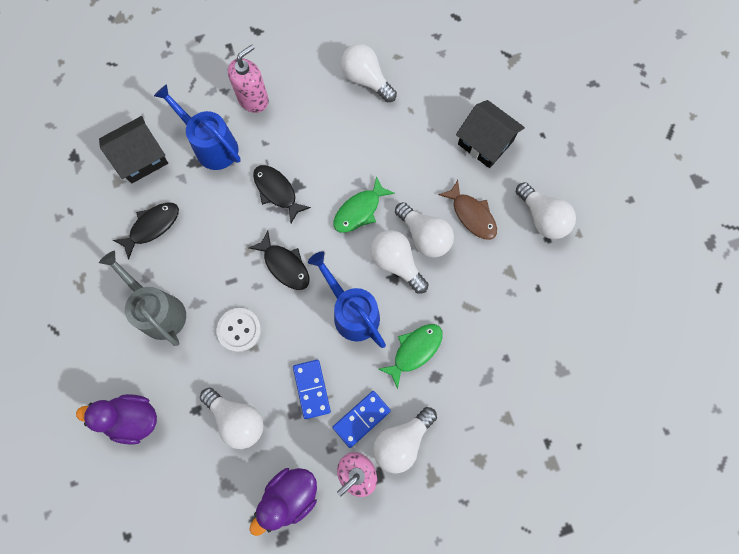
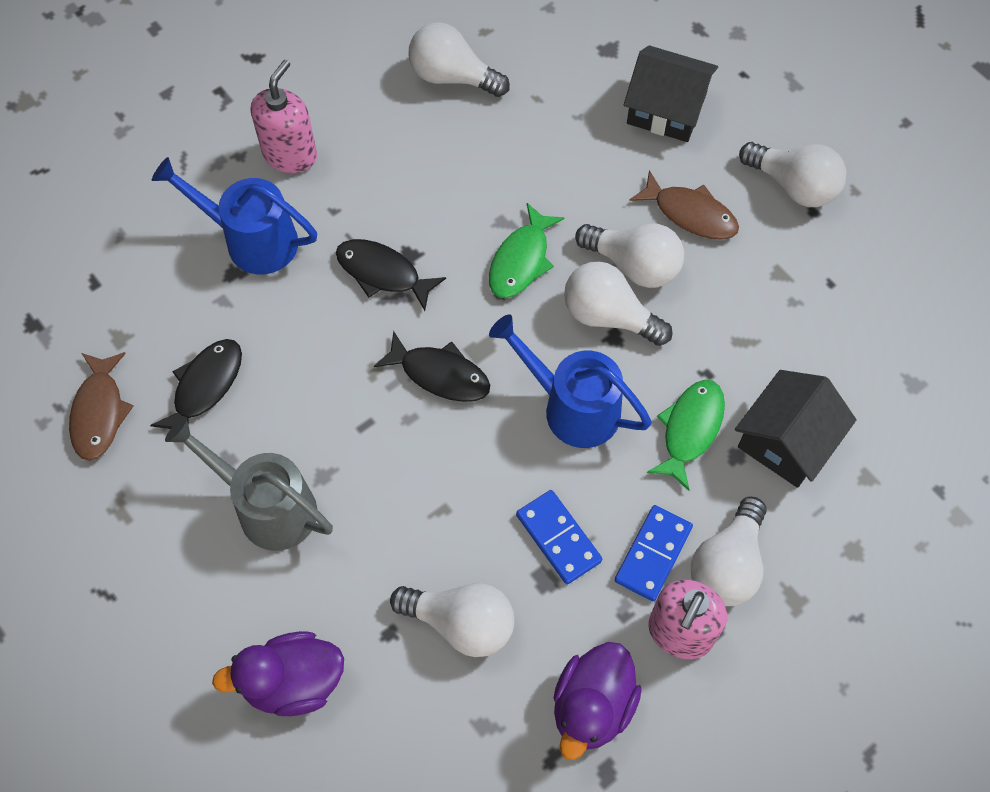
camera: 20 degrees left, 10 degrees down
black house [99,116,168,183] -> black house moved to [735,370,857,488]
white button [216,308,261,352] -> none
none -> brown fish [69,352,133,461]

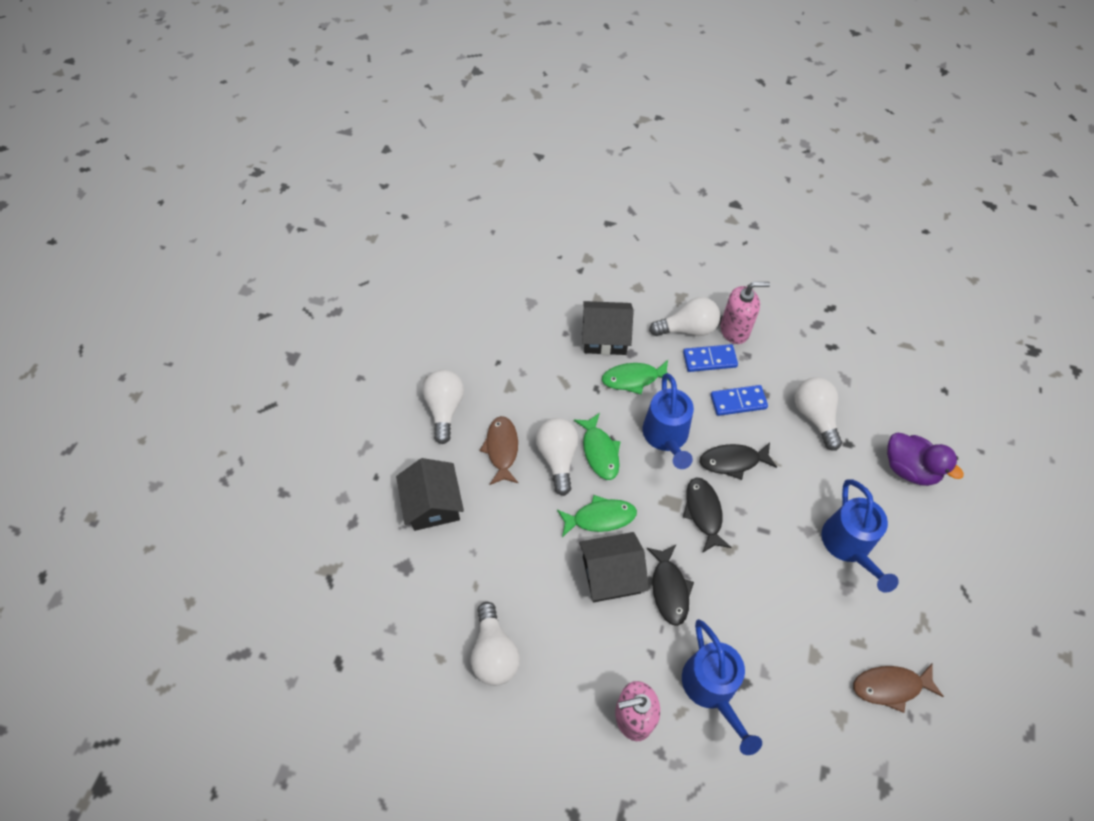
camera: 125 degrees left, 5 degrees down
brown fish [69,352,133,461] -> brown fish turned 150 degrees counterclockwise [853,663,944,713]
black fish [150,339,242,429] -> black fish moved to [700,442,777,480]
grey watering can [165,417,333,551] -> blue watering can [821,479,899,593]
blue domino [516,490,602,584] -> blue domino turned 60 degrees clockwise [711,385,768,416]
purple duck [554,642,642,760] -> none
white light bulb [564,261,673,346] -> green fish [574,413,621,480]
none -> black house [579,532,649,602]

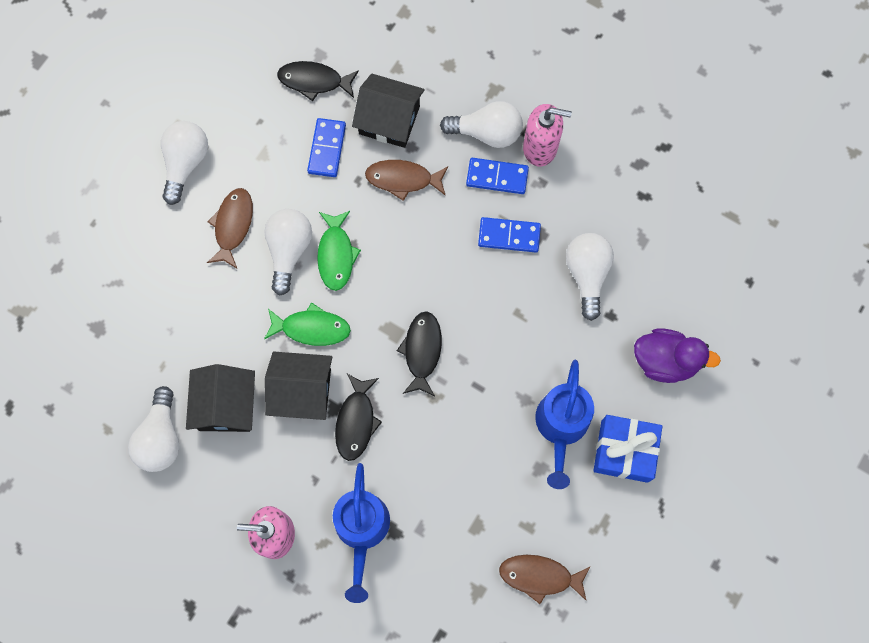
camera: 15 degrees right, 15 degrees up
black house [396,458,464,531] -> black house moved to [186,364,255,432]
green fish [602,360,668,394] -> brown fish [365,160,448,201]
blue watering can [643,373,694,469] -> none
black fish [700,442,777,480] -> black fish moved to [277,61,359,101]
purple duck [887,433,964,486] -> purple duck turned 45 degrees counterclockwise [634,328,721,383]
none -> blue domino [307,118,346,177]
none -> blue gift [593,415,662,483]

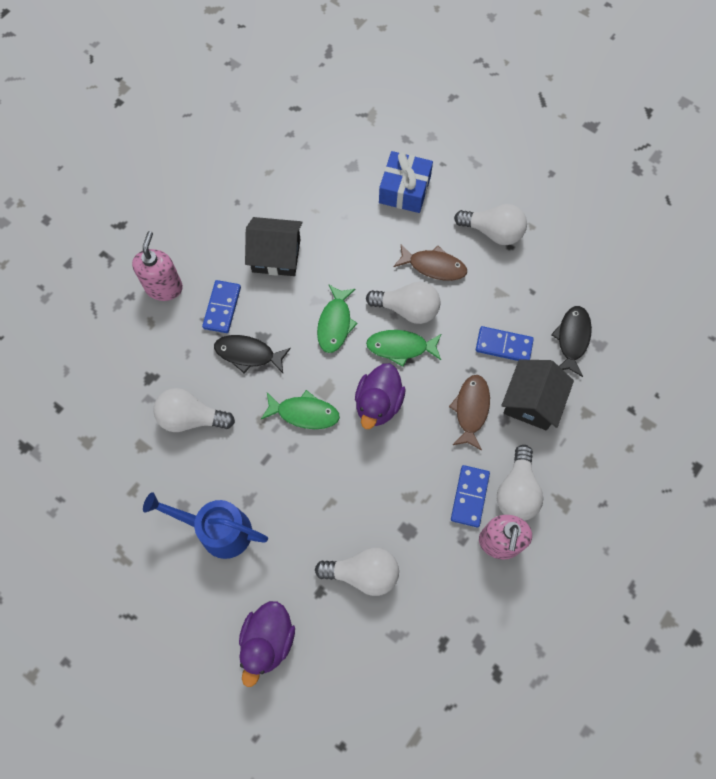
camera: 95 degrees right, 5 degrees down
white light bulb [128,386,179,472] -> white light bulb moved to [153,388,235,432]
black house [265,352,333,420] -> none
blue watering can [333,463,390,603] -> none
black fish [397,311,442,396] -> green fish [261,390,340,429]
blue domino [478,217,541,252] -> blue domino moved to [202,280,241,333]
brown fish [499,555,591,604] -> none
blue gift [593,415,662,483] -> blue gift moved to [379,151,433,213]
none -> purple duck [355,363,406,429]

